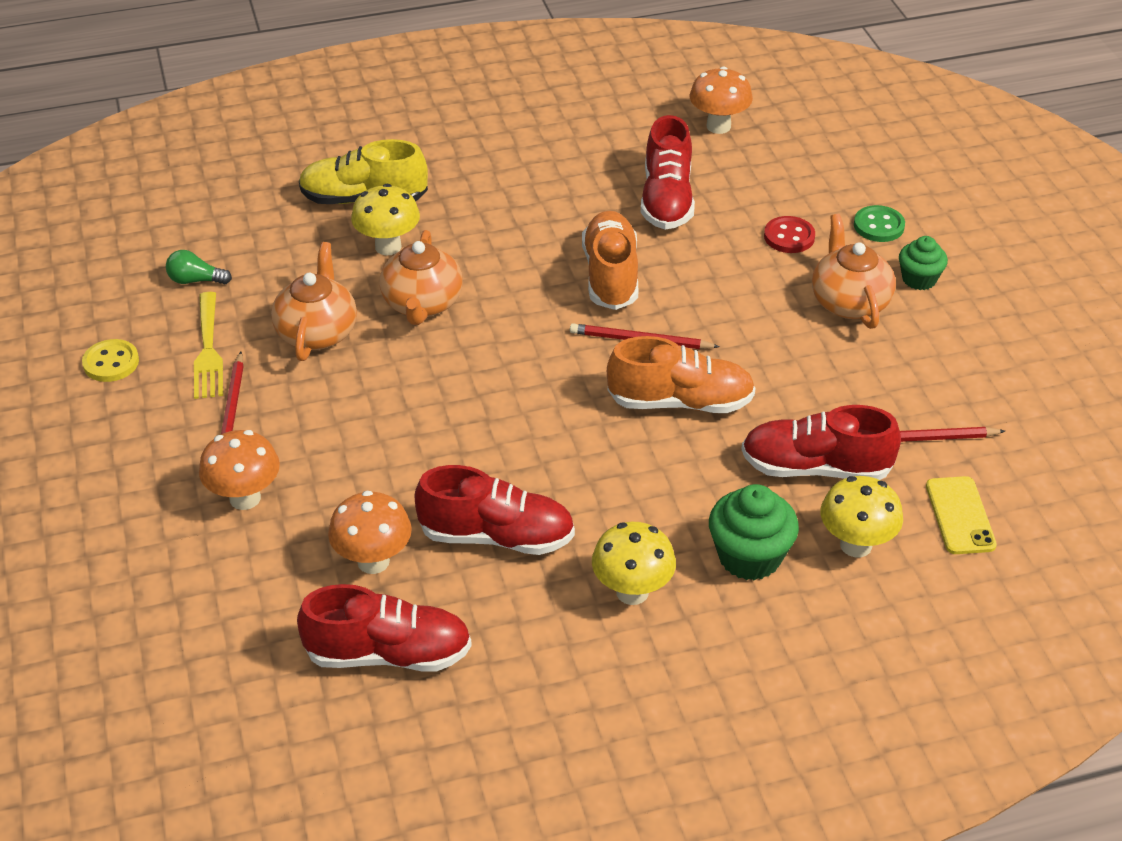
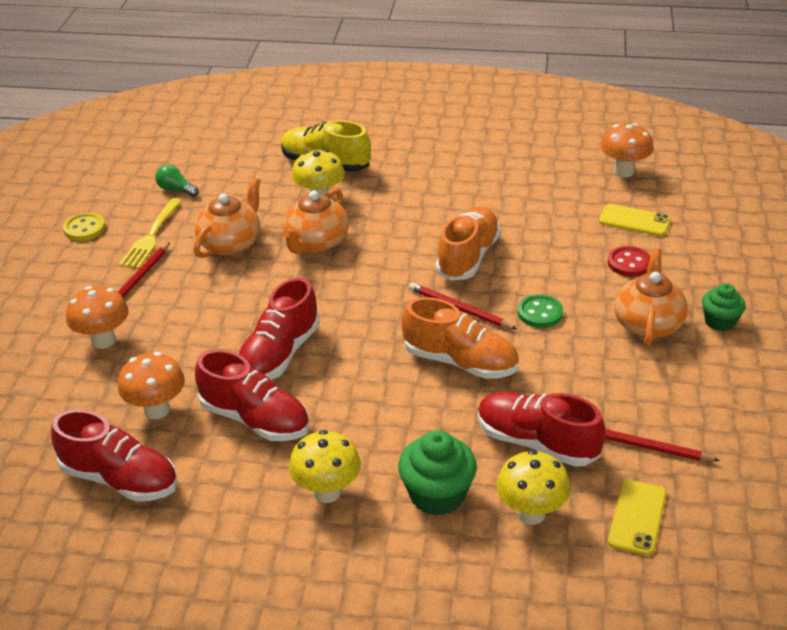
camera: 25 degrees right, 5 degrees down
red shoe [641,115,695,230] -> red shoe moved to [238,277,320,380]
green button [854,205,905,242] -> green button moved to [518,294,563,328]
none -> yellow phone [599,204,671,236]

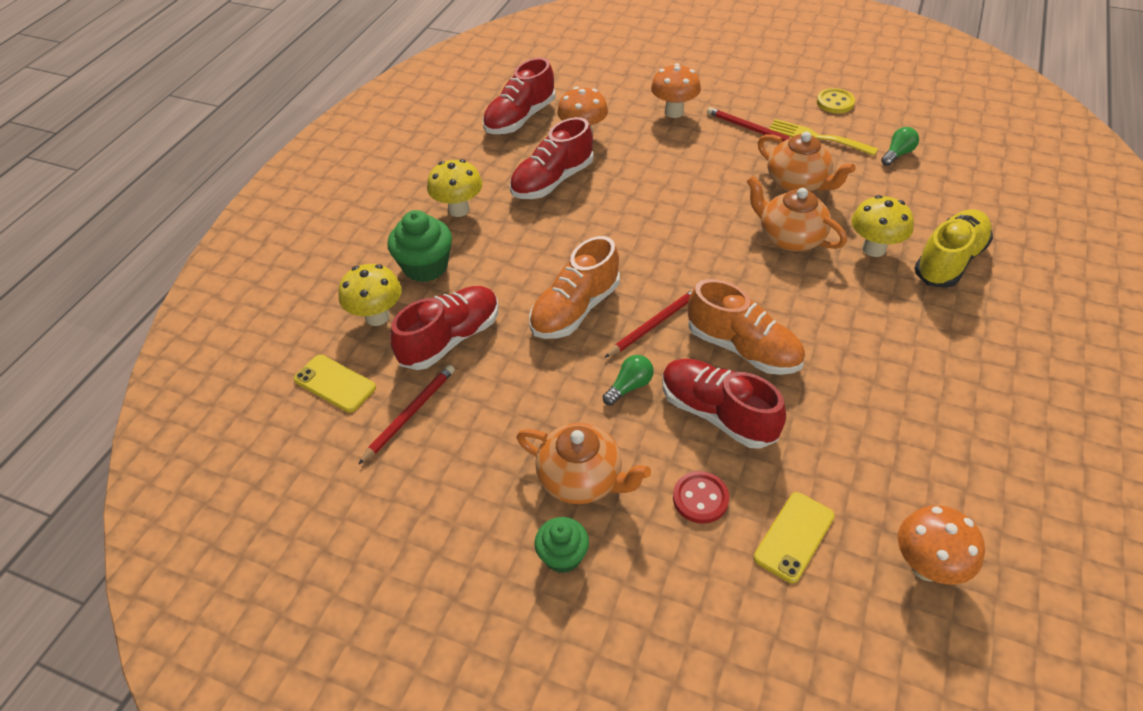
camera: 105 degrees right, 10 degrees up
red shoe [238,277,320,380] -> red shoe moved to [662,358,786,449]
green button [518,294,563,328] -> green light bulb [603,355,654,406]

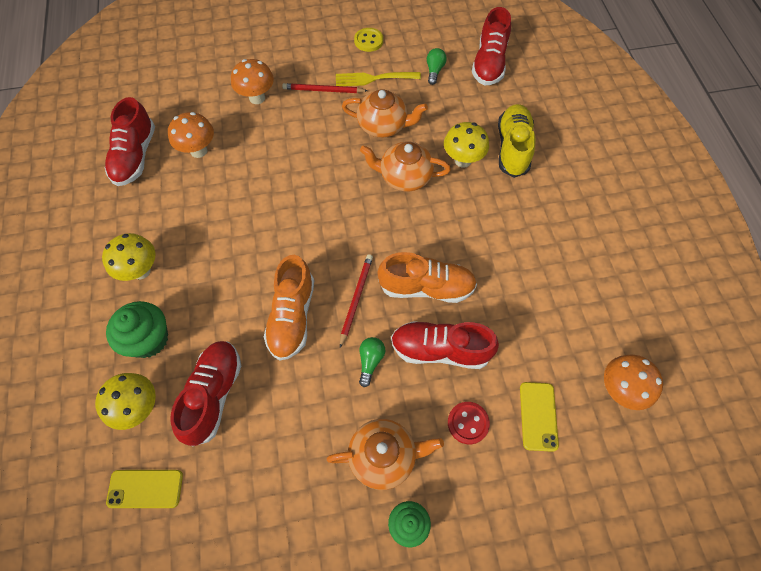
camera: 35 degrees left, 15 degrees up
red pencil [358,365,455,465] -> none
red shoe [509,117,594,199] -> red shoe moved to [472,7,511,86]

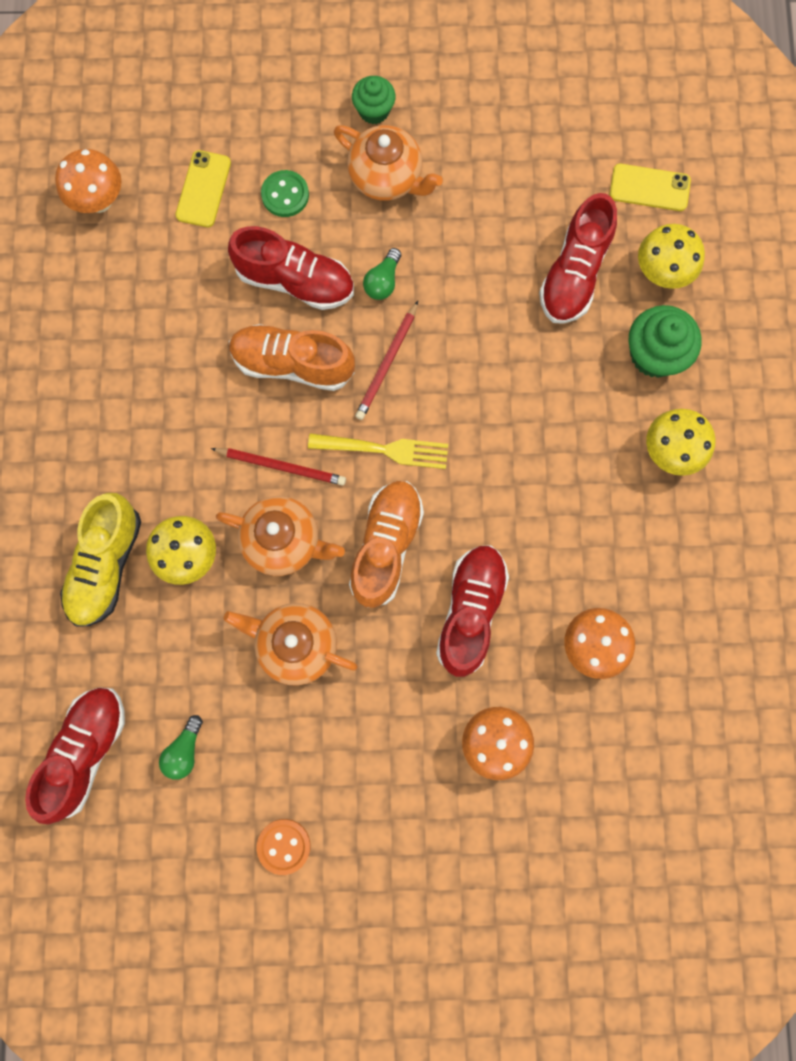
camera: 170 degrees left, 15 degrees up
red shoe [105,97,155,186] -> red shoe moved to [436,545,509,677]
orange shoe [264,255,314,360] -> orange shoe moved to [349,481,424,608]
red pencil [282,83,368,93] -> red pencil moved to [211,448,346,486]
orange teapot [327,419,444,490] -> orange teapot turned 150 degrees counterclockwise [334,125,443,201]
yellow fork [336,72,421,86] -> yellow fork moved to [308,433,448,469]
yellow button [354,28,383,52] -> orange button [257,819,311,875]
red button [448,402,490,444] -> green button [261,170,309,217]

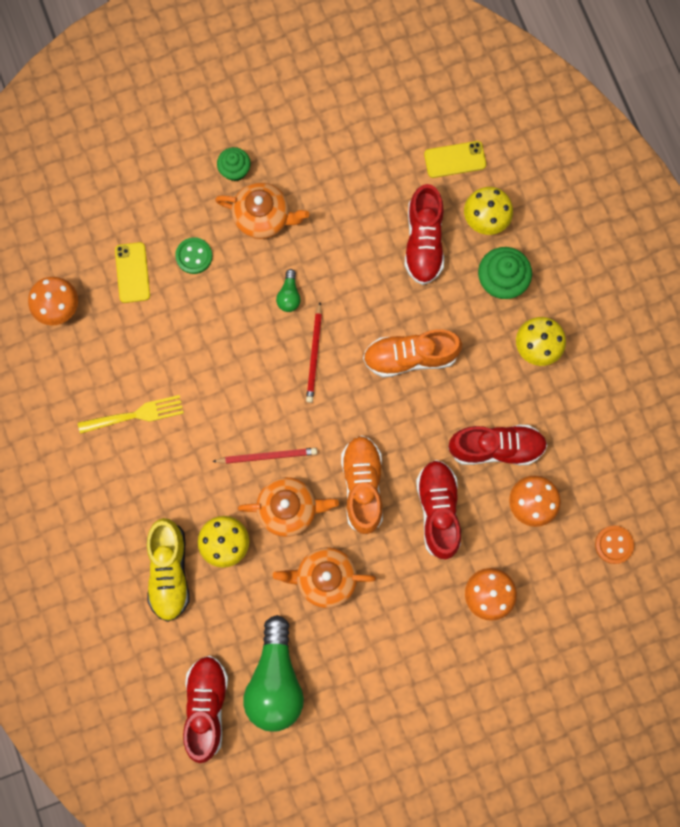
camera: 20 degrees left, 0 degrees up
green light bulb [159,715,203,780] -> green light bulb [243,615,304,732], size x2.32
red shoe [228,226,354,310] -> red shoe moved to [448,425,547,465]
orange shoe [229,324,355,391] -> orange shoe moved to [363,329,462,377]
orange button [257,819,311,875] -> orange button moved to [595,525,634,564]
yellow fork [308,433,448,469] -> yellow fork moved to [78,395,184,434]

